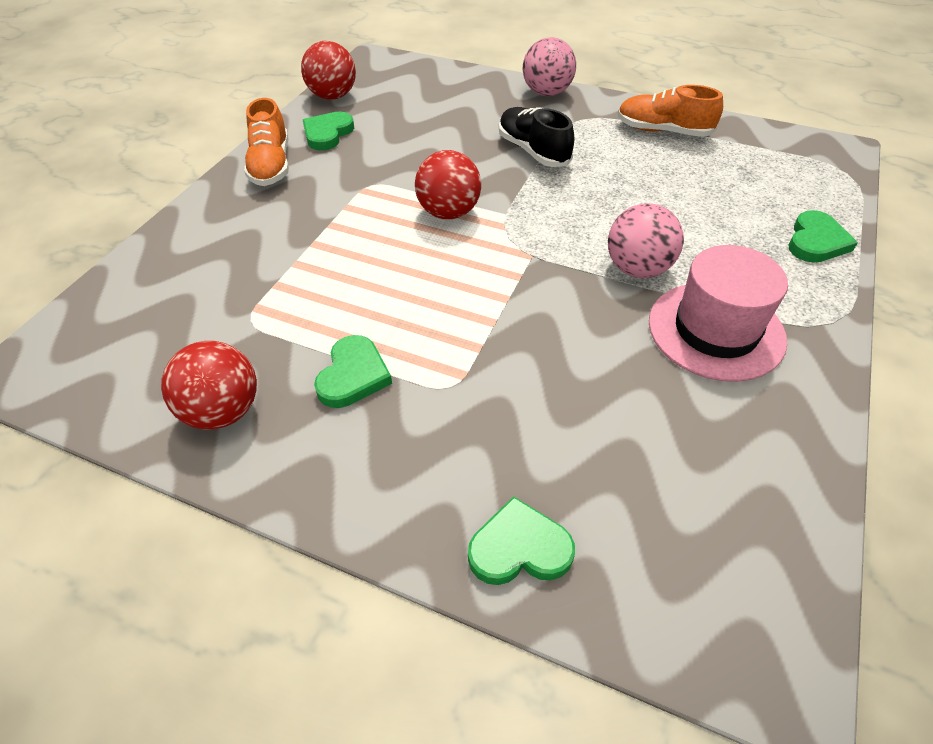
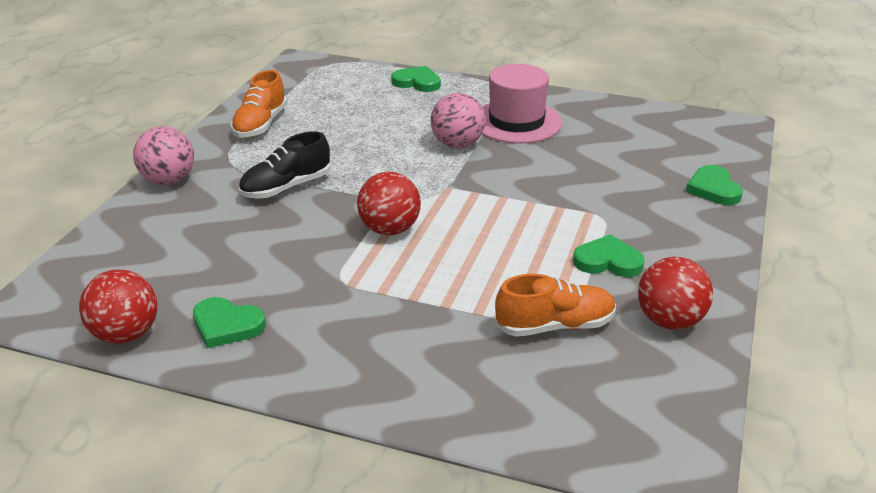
camera: 95 degrees left, 15 degrees down
orange shoe [244,98,289,186] -> orange shoe moved to [495,274,616,337]

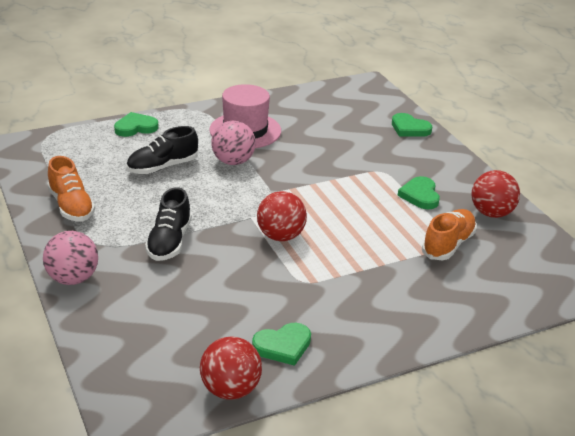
camera: 45 degrees left, 0 degrees up
green heart [573,234,645,277] -> green heart turned 60 degrees counterclockwise [397,176,440,209]
none -> black shoe [126,126,198,174]

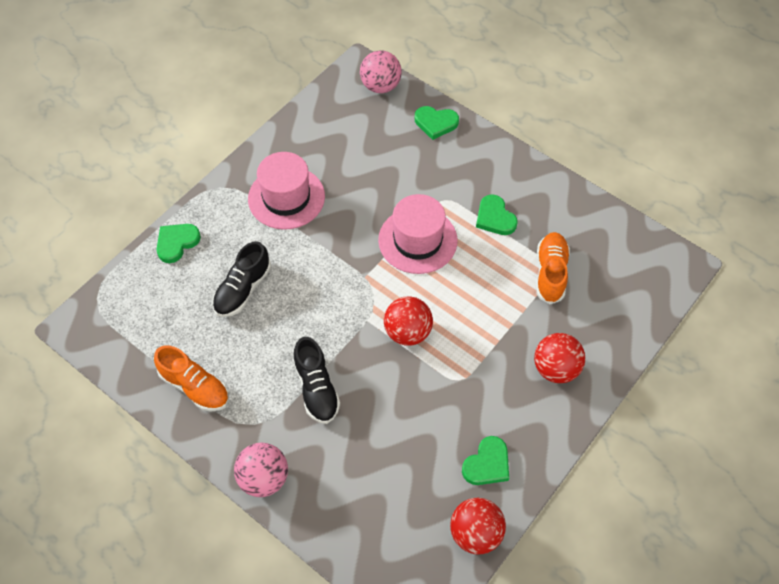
camera: 25 degrees left, 25 degrees up
pink ball [211,121,256,165] -> pink ball moved to [360,50,402,93]
red ball [471,170,520,218] -> red ball moved to [534,333,585,383]
none -> pink hat [378,194,458,274]

